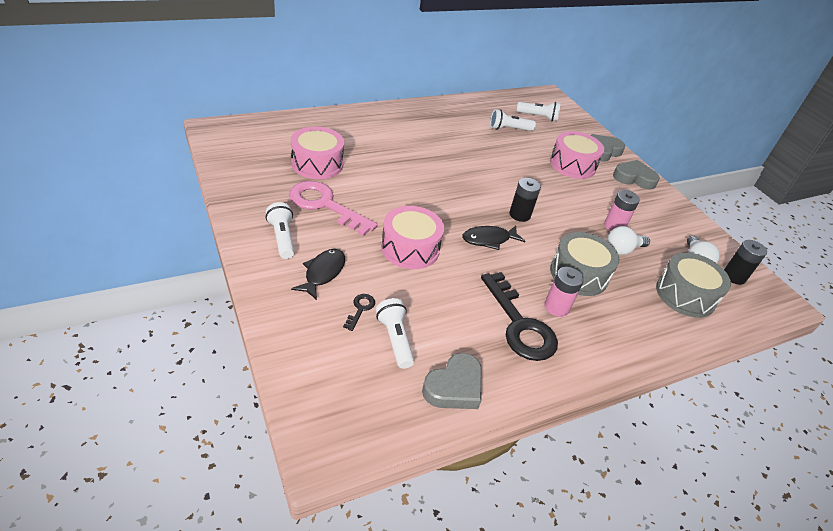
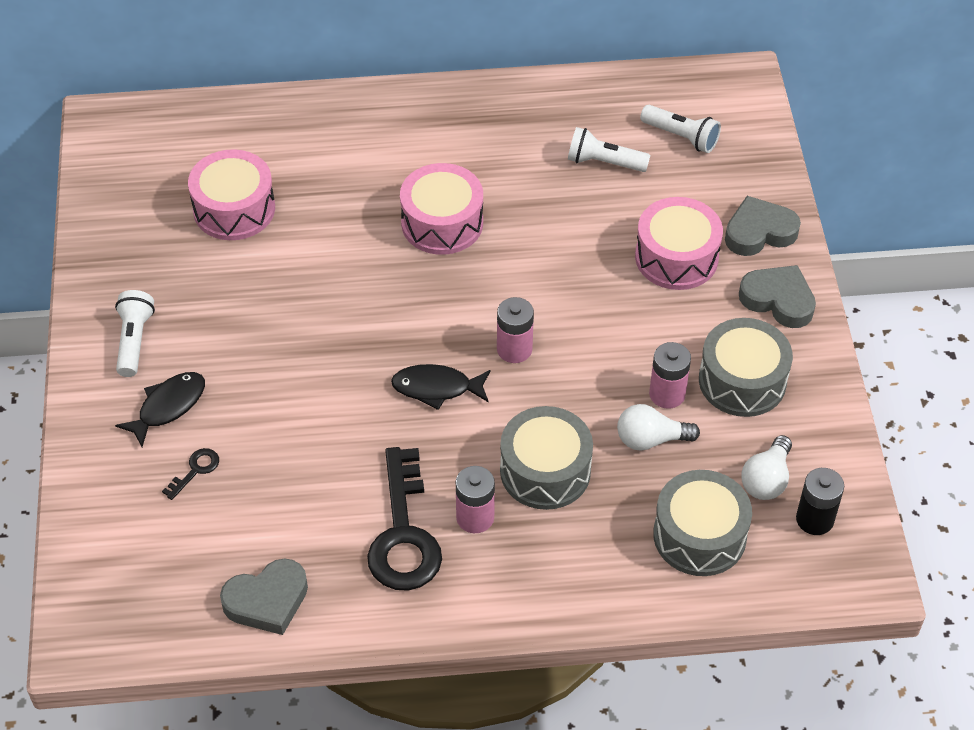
camera: 25 degrees right, 10 degrees up
pink key [289,181,378,236] -> none
white flashlight [376,298,414,369] -> none
pink drum [381,206,444,269] -> pink drum moved to [400,163,483,255]
black battery [510,178,541,222] -> pink battery [497,297,534,363]
none -> grey drum [699,318,793,417]

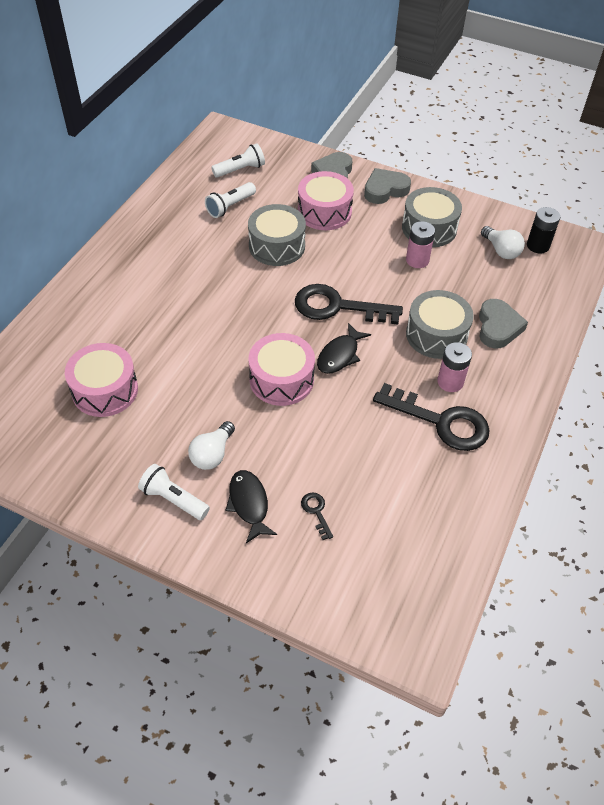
camera: 60 degrees left, 0 degrees up
grey heart [220,559,308,635] -> grey heart moved to [479,299,528,349]
pink drum [400,163,483,255] -> pink drum moved to [249,333,315,406]
pink battery [497,297,534,363] -> black key [295,284,403,324]
white light bulb [617,404,700,451] -> white light bulb moved to [188,421,235,470]
grey drum [653,470,752,576] -> grey drum moved to [248,204,306,266]

